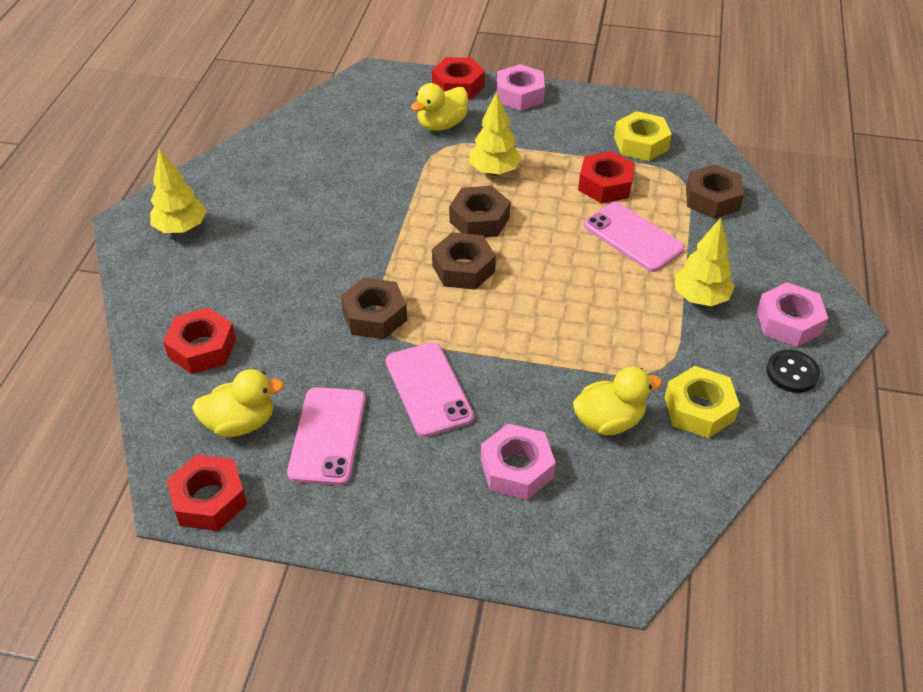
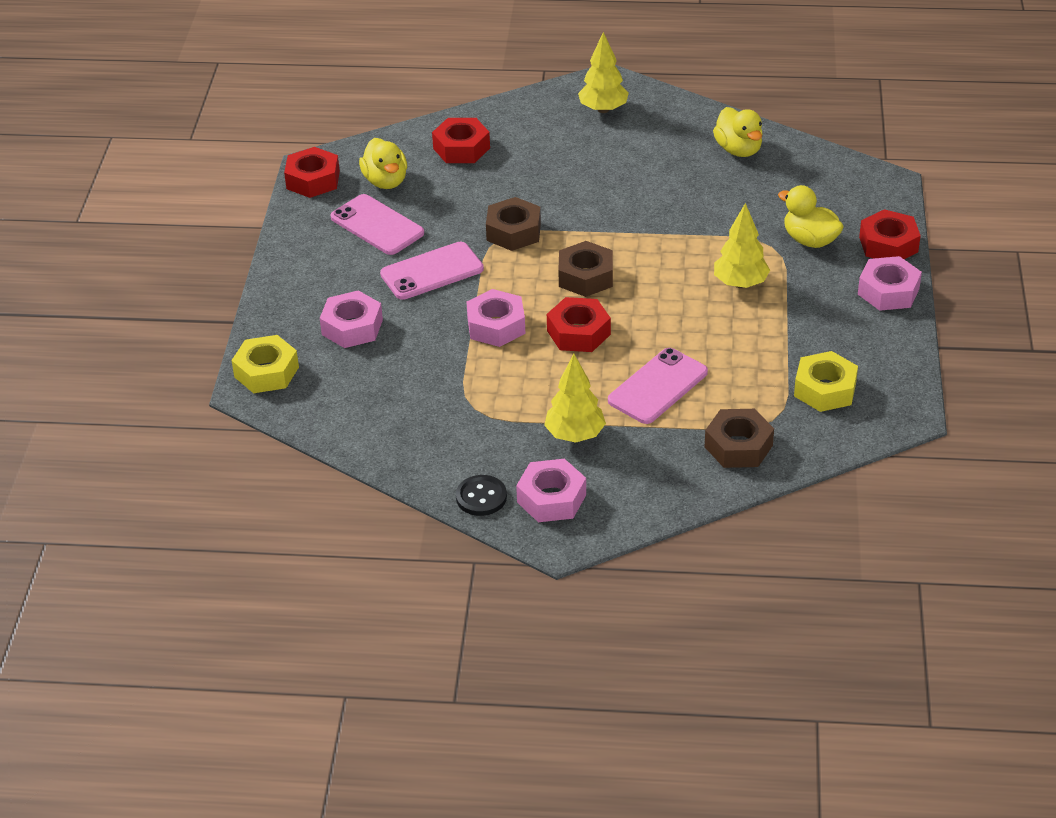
camera: 85 degrees right, 5 degrees down
pink phone [287,387,366,485] -> pink phone turned 45 degrees clockwise [331,194,424,255]
brown nut [449,186,510,237] -> none
yellow duck [573,367,662,435] -> yellow duck moved to [713,107,762,157]
red nut [578,151,635,204] -> red nut moved to [547,297,611,352]
yellow nut [665,366,740,438] -> yellow nut moved to [231,335,299,393]
none -> pink nut [467,289,525,347]

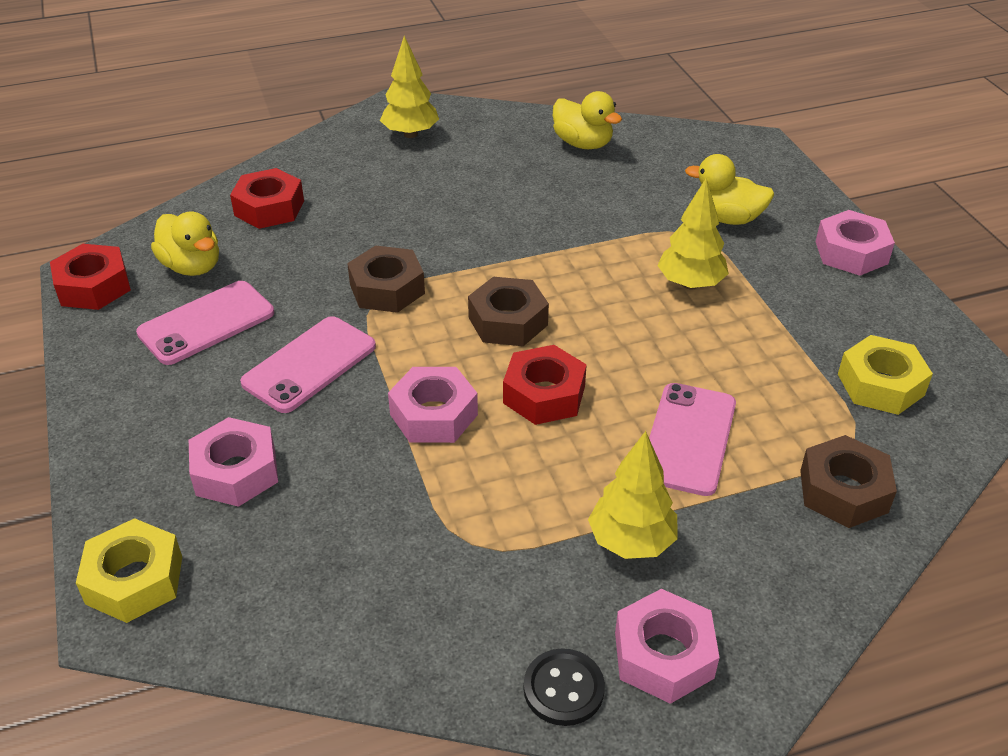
camera: 25 degrees left, 0 degrees up
pink phone [331,194,424,255] -> pink phone turned 60 degrees counterclockwise [136,281,274,365]
red nut [859,209,921,259] -> none

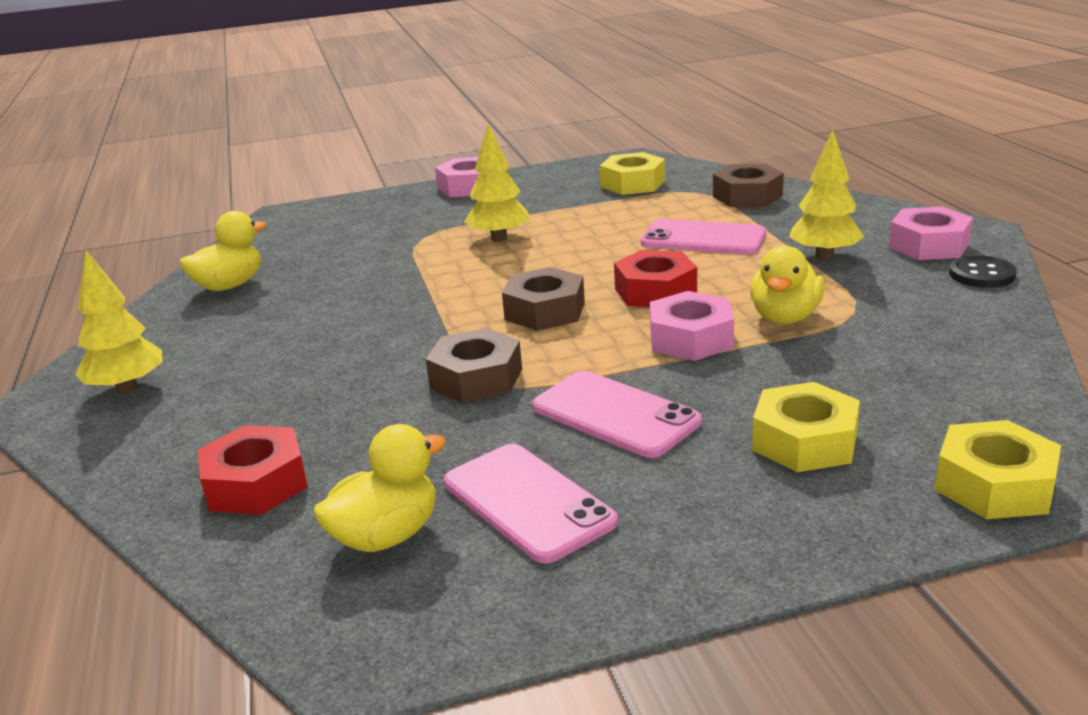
camera: 85 degrees left, 15 degrees down
red nut [50,244,131,310] -> none
pink nut [189,417,278,507] -> yellow nut [752,382,860,472]
yellow duck [685,154,774,225] -> yellow duck moved to [750,246,825,324]

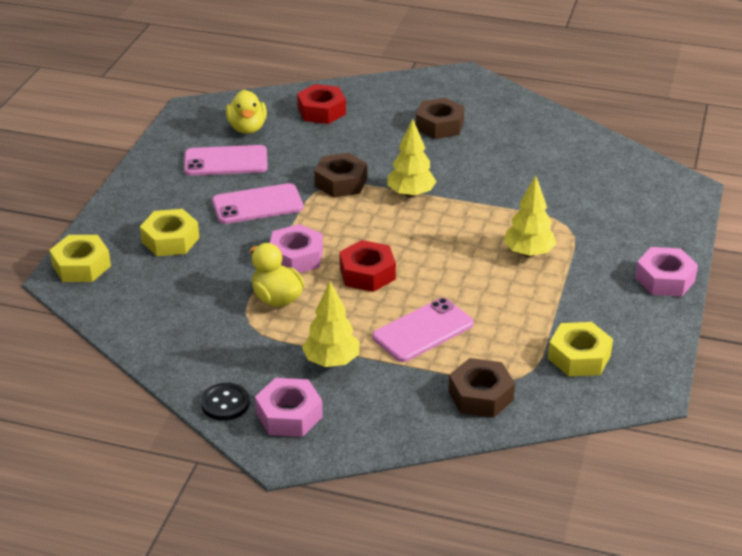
camera: 120 degrees right, 10 degrees up
yellow tree [75,250,163,394] -> yellow tree moved to [387,119,437,198]
yellow duck [179,211,267,291] -> none
brown nut [502,267,585,331] -> brown nut moved to [416,98,464,139]

